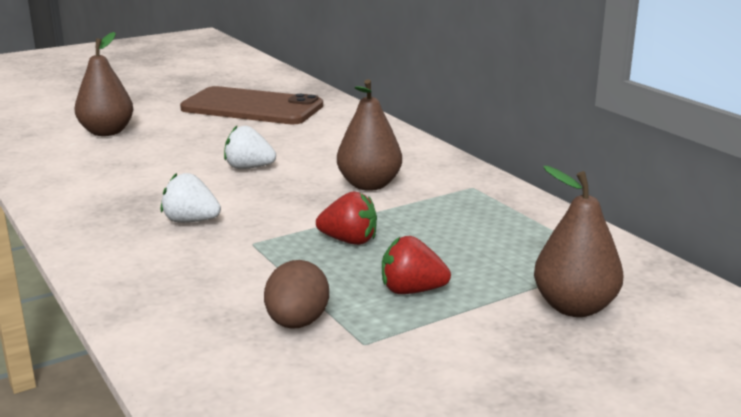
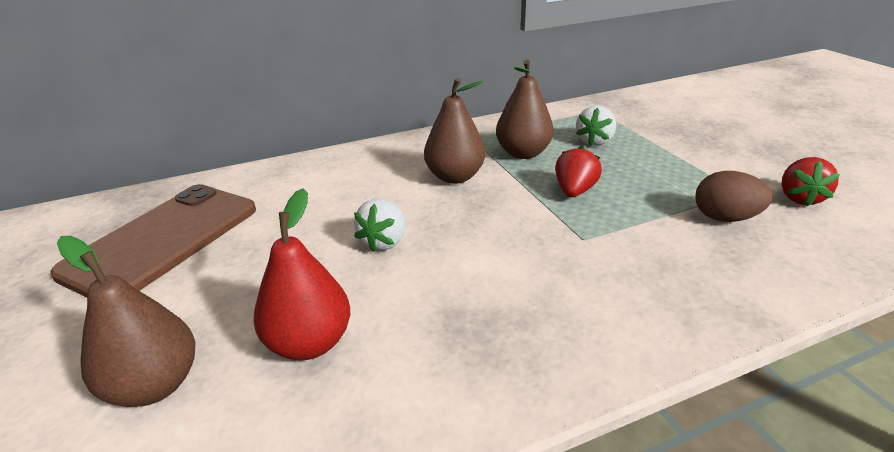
camera: 80 degrees left, 10 degrees up
white strawberry [160,173,221,223] -> white strawberry moved to [576,106,616,146]
red strawberry [382,236,451,294] -> red strawberry moved to [782,157,840,206]
brown pear [534,166,623,317] -> brown pear moved to [496,60,554,159]
none -> red pear [253,188,350,360]

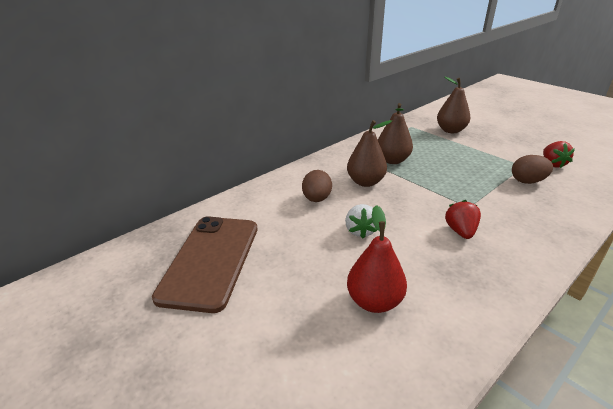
camera: 20 degrees left, 0 degrees up
brown pear [57,236,195,407] -> brown pear moved to [437,76,470,133]
red strawberry [555,146,602,197] -> red strawberry moved to [445,200,481,239]
white strawberry [576,106,616,146] -> none
none -> brown egg [302,170,332,202]

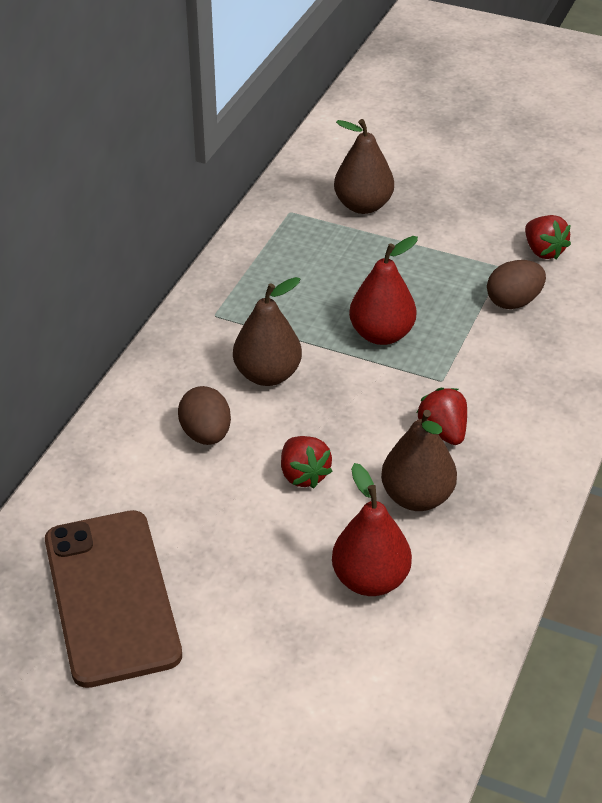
camera: 25 degrees left, 10 degrees up
white strawberry [345,204,377,239] -> red strawberry [281,436,333,489]
brown pear [378,103,413,164] -> brown pear moved to [381,410,457,511]
none -> red pear [349,236,418,345]

